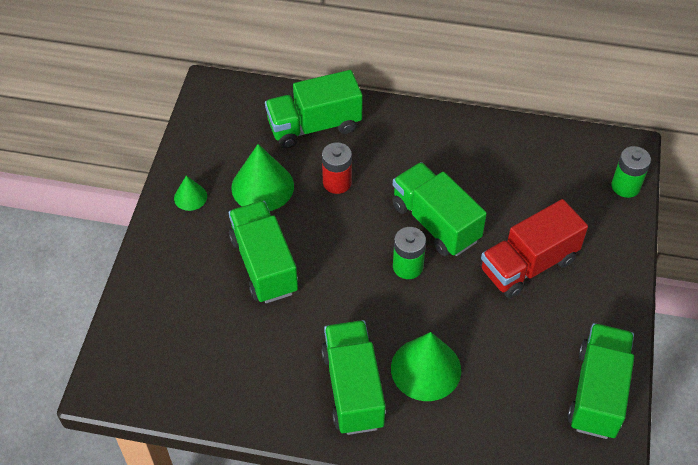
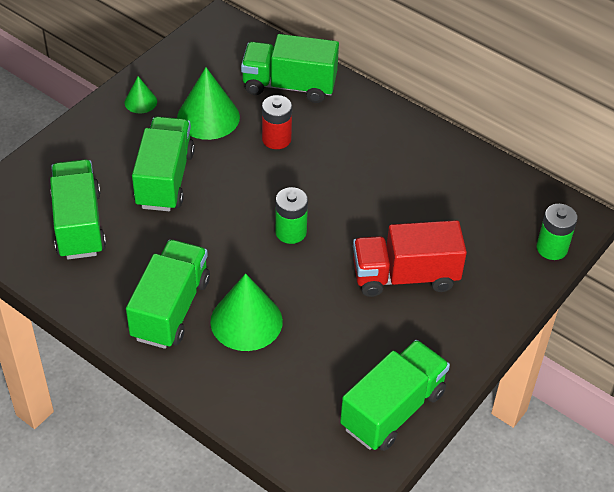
camera: 25 degrees right, 5 degrees down
green truck [392,162,487,256] -> green truck moved to [50,159,106,259]

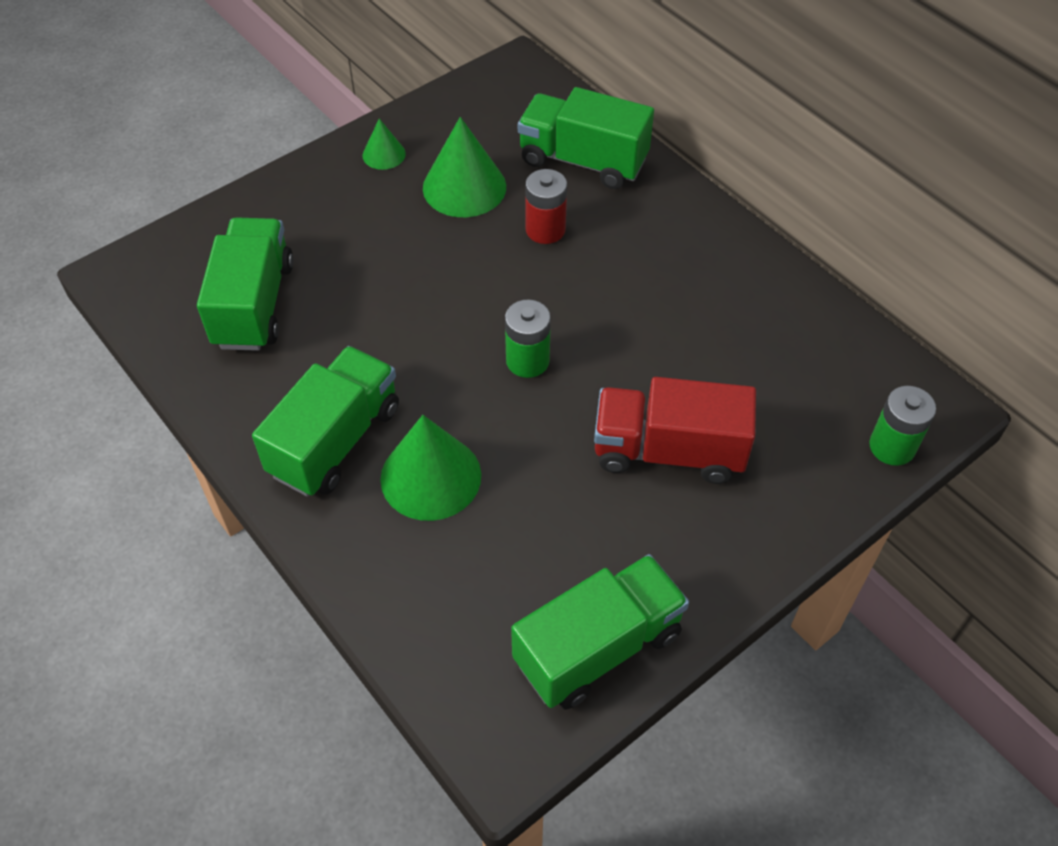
camera: 15 degrees right, 5 degrees up
green truck [132,117,195,211] -> none

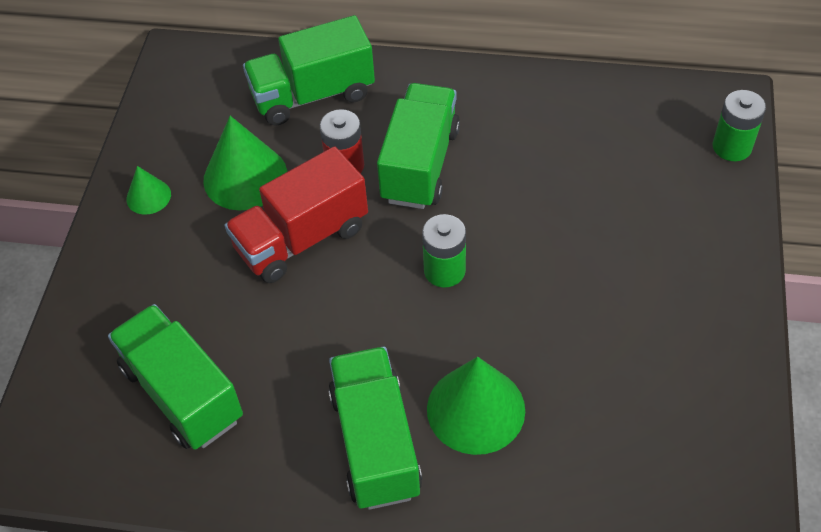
camera: 40 degrees left, 0 degrees up
green truck [511,554,689,710] -> green truck moved to [377,83,460,209]
red truck [594,377,756,484] -> red truck moved to [225,146,368,283]

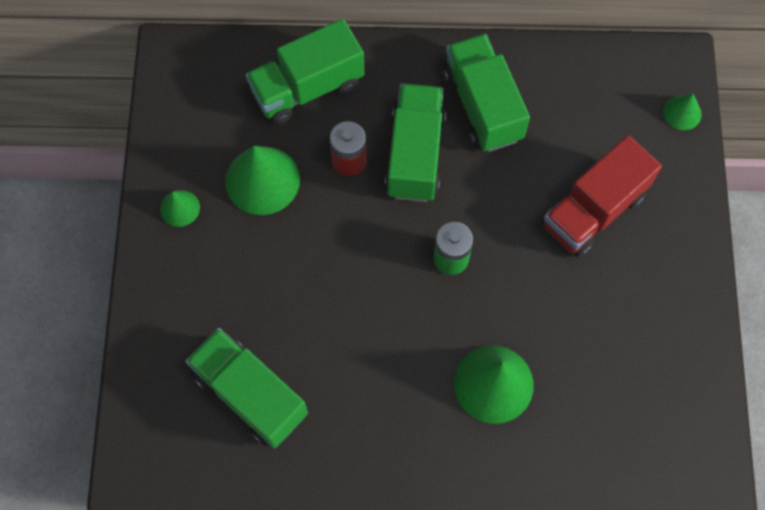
camera: 10 degrees left, 15 degrees up
red truck [225,146,368,283] -> red truck moved to [542,135,662,257]
green truck [328,346,422,510] -> green truck moved to [443,34,530,152]
green battery [713,90,766,161] -> green cone [663,93,702,130]

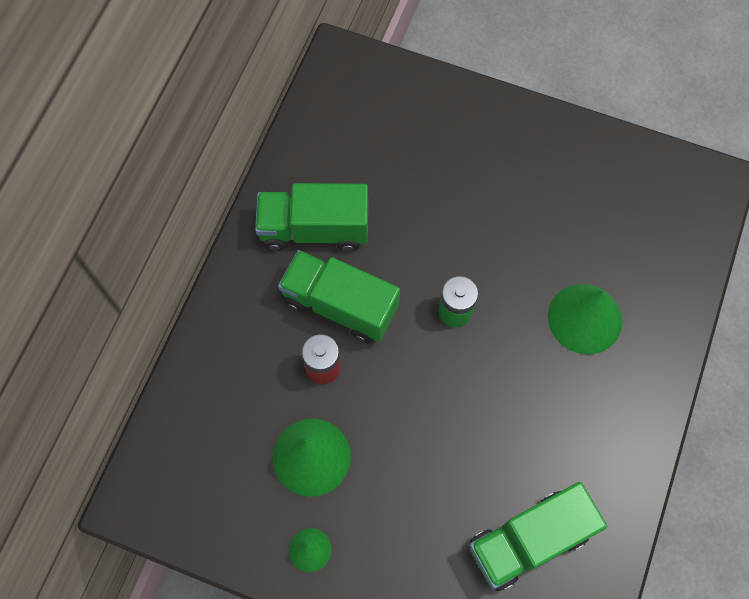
camera: 70 degrees left, 0 degrees up
green truck [246,19,365,125] -> none
red truck [542,135,662,257] -> none
green cone [663,93,702,130] -> none

